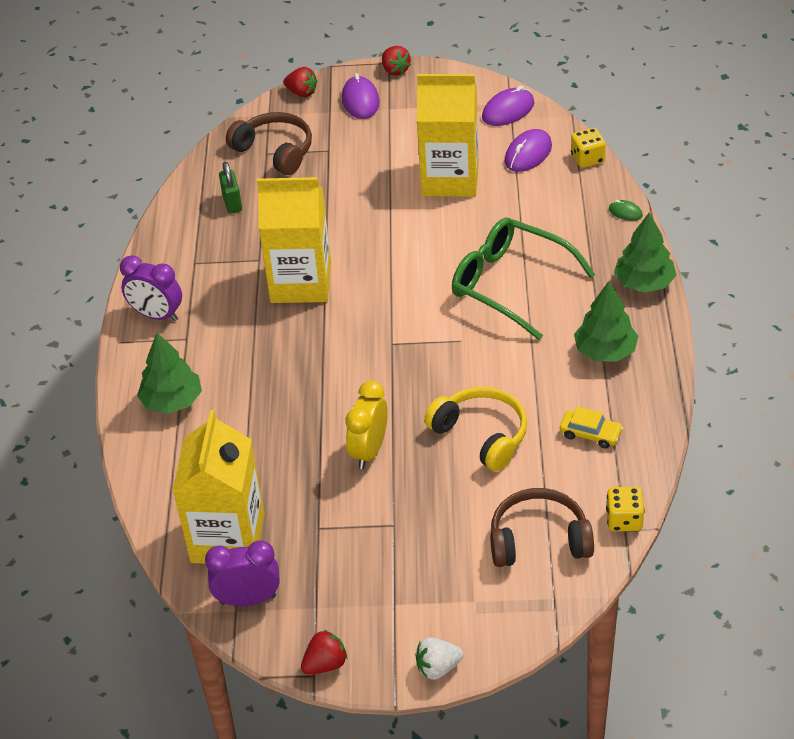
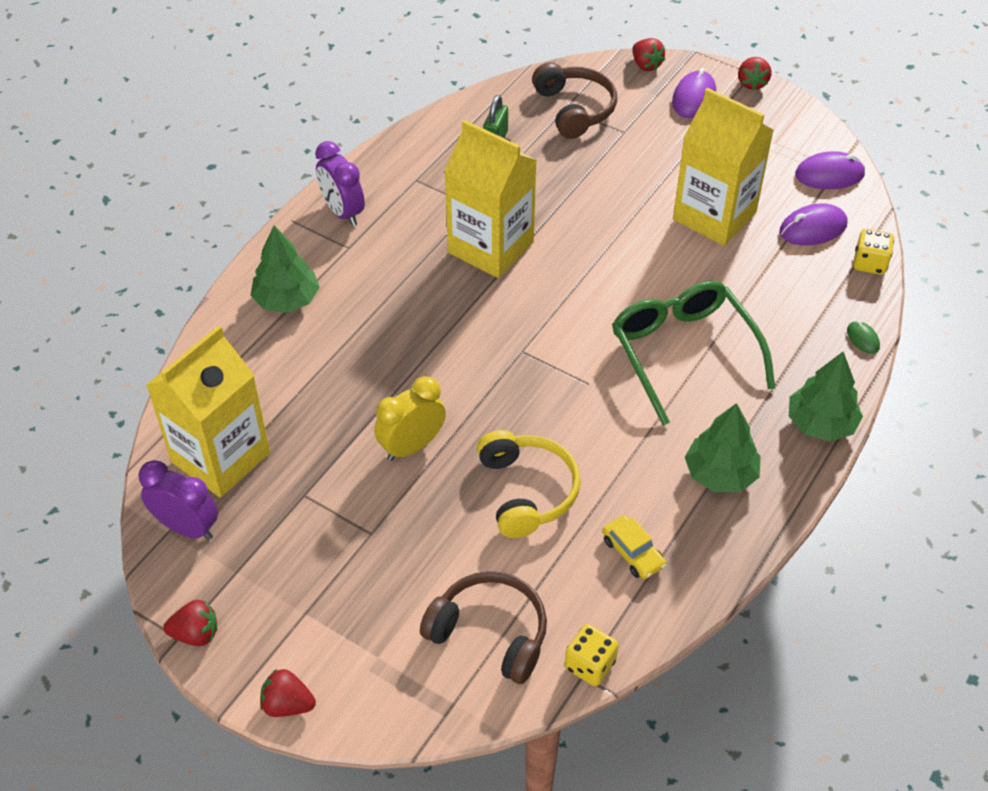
camera: 30 degrees right, 5 degrees up
white strawberry [415,637,463,680] -> red strawberry [260,669,316,717]

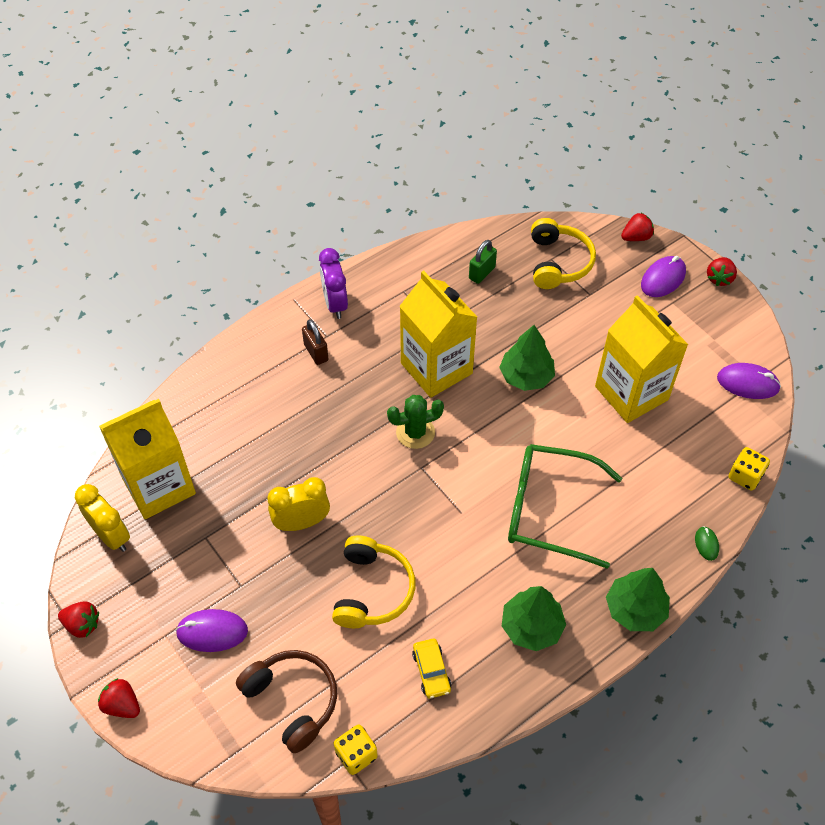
camera: 20 degrees right, 5 degrees up
purple clock [139,460,218,540] -> yellow clock [75,484,130,552]
green tree [250,226,320,313] -> green tree moved to [499,325,555,391]
brown headphones [532,62,617,139] -> yellow headphones [531,218,596,289]
green glasses [612,281,776,426] -> green glasses turned 75 degrees counterclockwise [508,444,622,569]
red strawberry [632,38,665,71] -> red strawberry turned 105 degrees counterclockwise [621,213,654,241]
purple mouse [779,203,847,246] -> purple mouse moved to [175,609,248,652]
none -> brown padlock [302,319,329,365]
none -> green cactus [387,395,444,449]

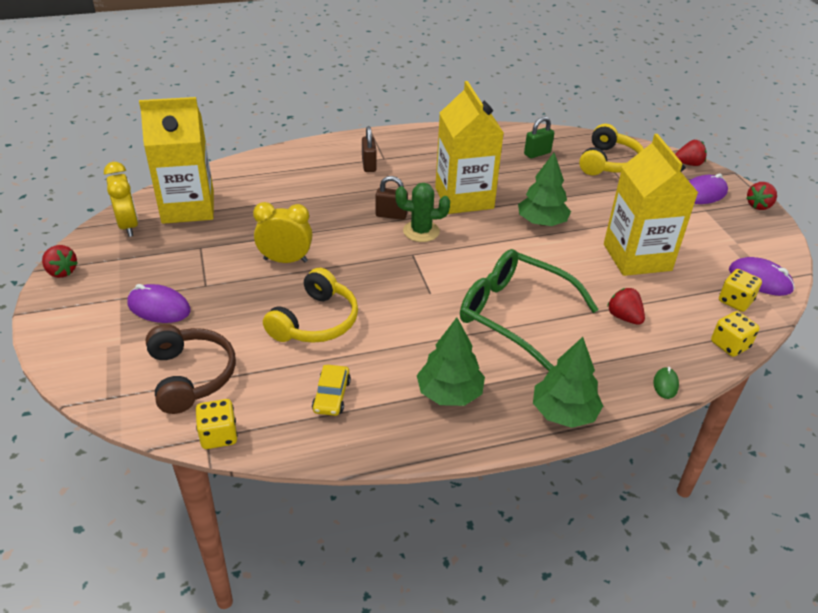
camera: 20 degrees right, 15 degrees down
red strawberry [98,678,140,718] -> red strawberry moved to [607,288,645,325]
purple clock [319,248,348,319] -> none
none -> brown padlock [376,176,408,220]
none -> yellow dice [719,269,762,312]

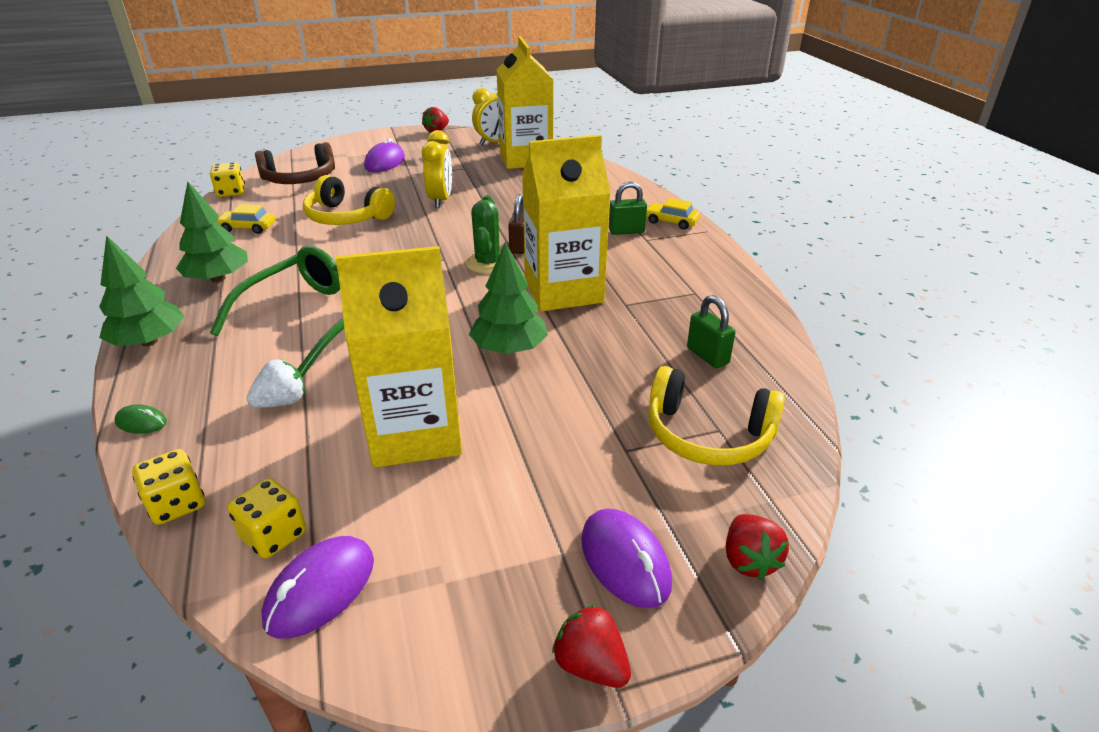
camera: 90 degrees right, 5 degrees down
brown padlock [362,126,377,172] -> green padlock [609,182,647,235]
red strawberry [607,288,645,325] -> white strawberry [246,360,305,408]
none -> yellow car [646,198,700,230]

